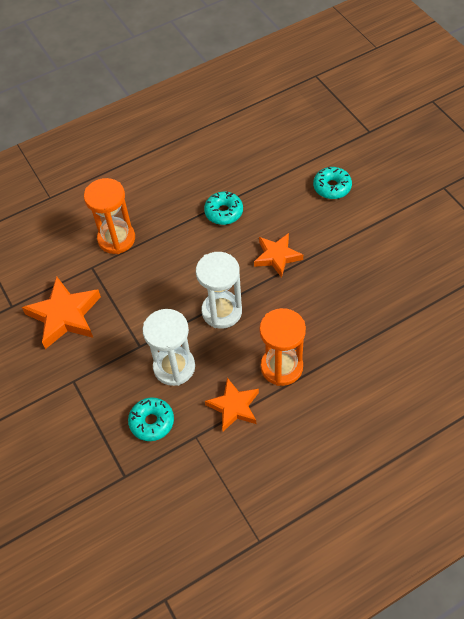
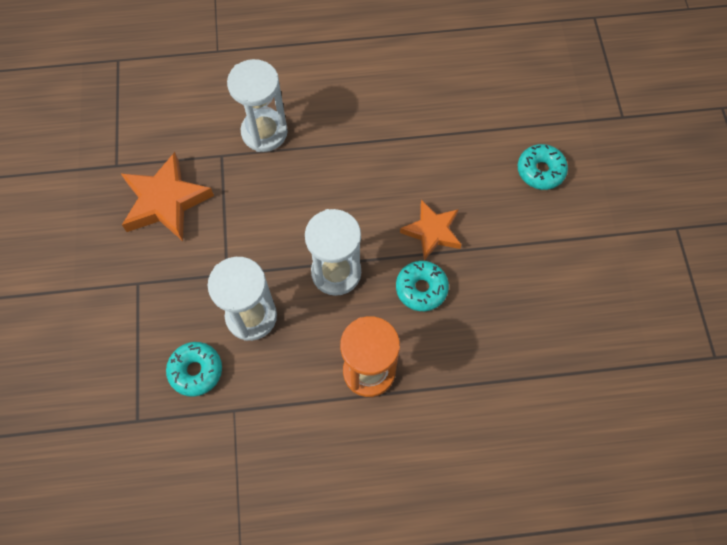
camera: 20 degrees right, 10 degrees up
orange hourglass [84,178,135,254] -> white hourglass [227,59,288,152]
turquoise donut [204,192,243,225] -> turquoise donut moved to [396,261,449,311]
orange star [205,378,259,431] -> none

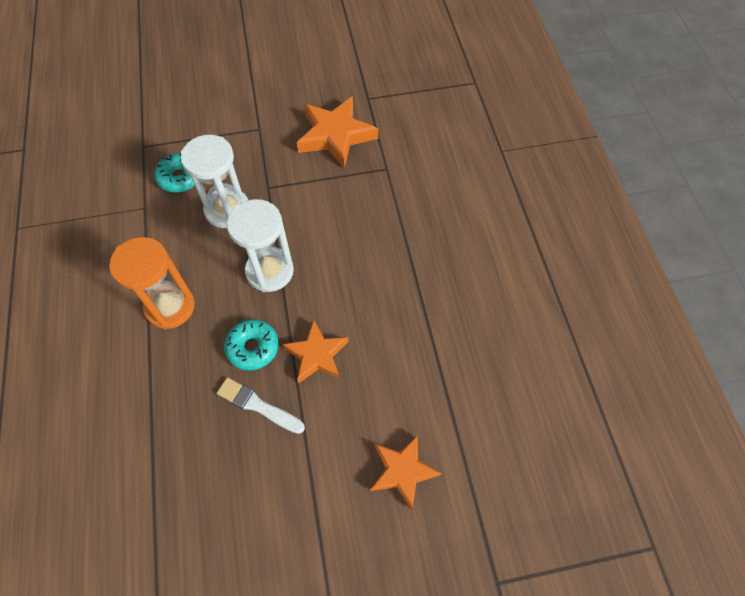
camera: 85 degrees right, 5 degrees down
white hourglass [227,59,288,152] -> none
turquoise donut [518,144,568,190] -> orange star [370,434,441,510]
none -> white brush [217,377,305,434]

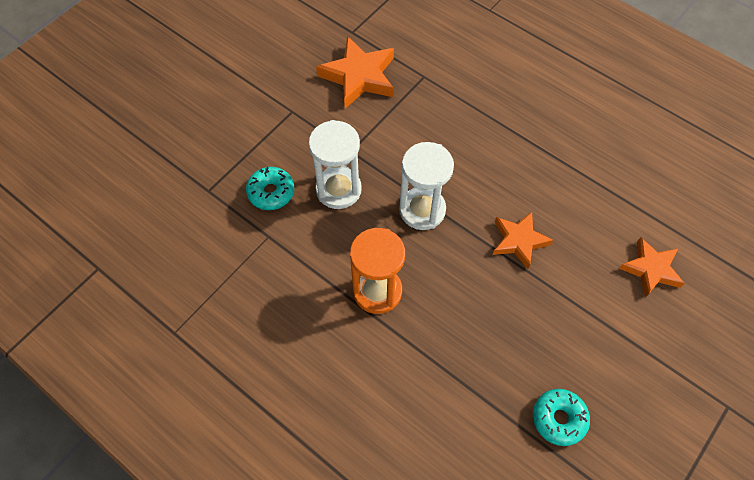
camera: 40 degrees left, 0 degrees up
white brush [217,377,305,434] -> none
turquoise donut [224,319,278,371] -> turquoise donut moved to [533,389,590,446]

